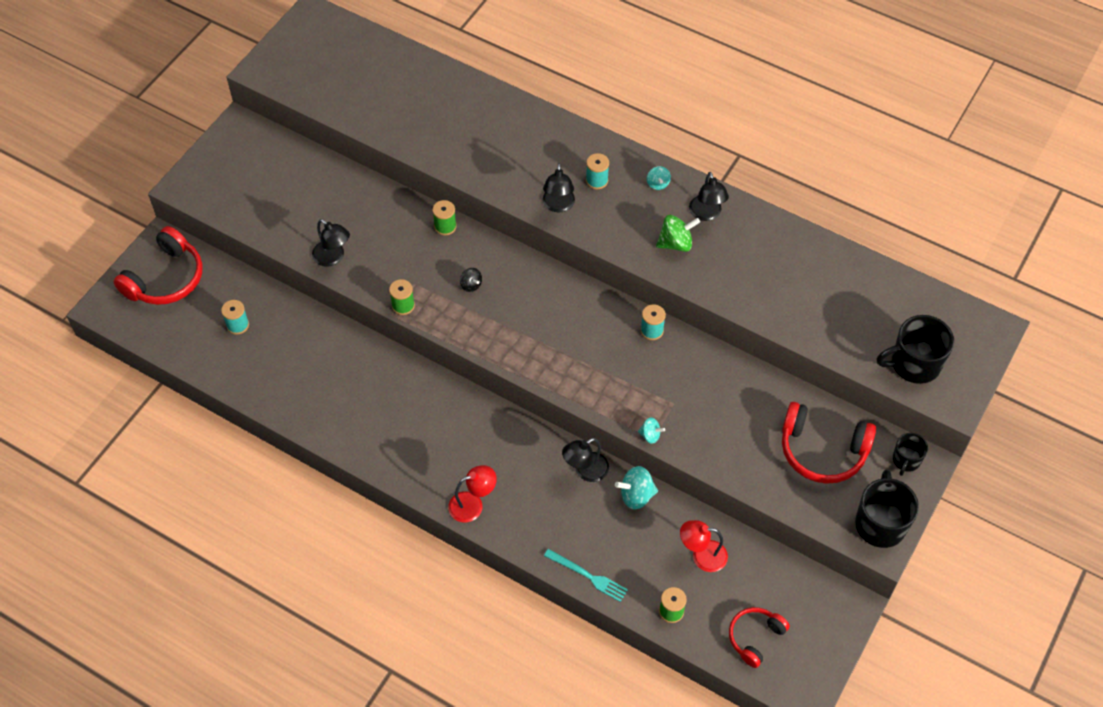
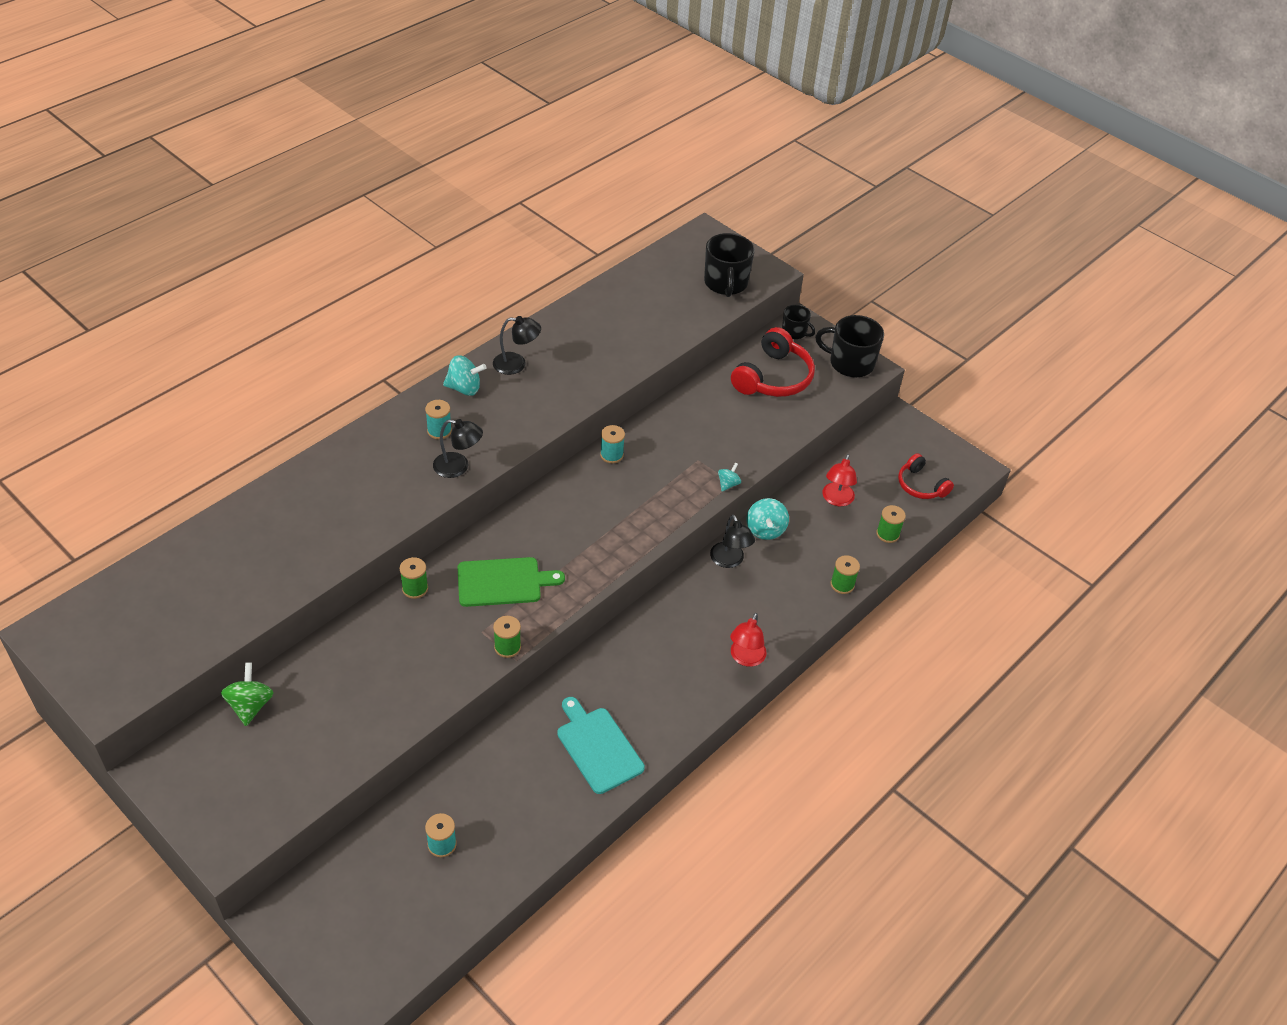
camera: 80 degrees left, 10 degrees down
red headphones [114,226,203,305] -> none
black lamp [312,219,350,267] -> none
red lamp [448,465,497,522] -> red lamp turned 150 degrees counterclockwise [730,613,767,667]
black spinning top [460,268,482,292] -> green cutting board [457,557,565,607]
turquoise fork [544,549,628,602] -> green spool [830,555,860,594]
turquoise spinning top [647,166,671,190] -> turquoise spinning top [443,355,487,396], size x1.66
green spinning top [656,215,700,252] -> green spinning top moved to [221,663,274,726]
none -> turquoise cutting board [557,697,645,794]

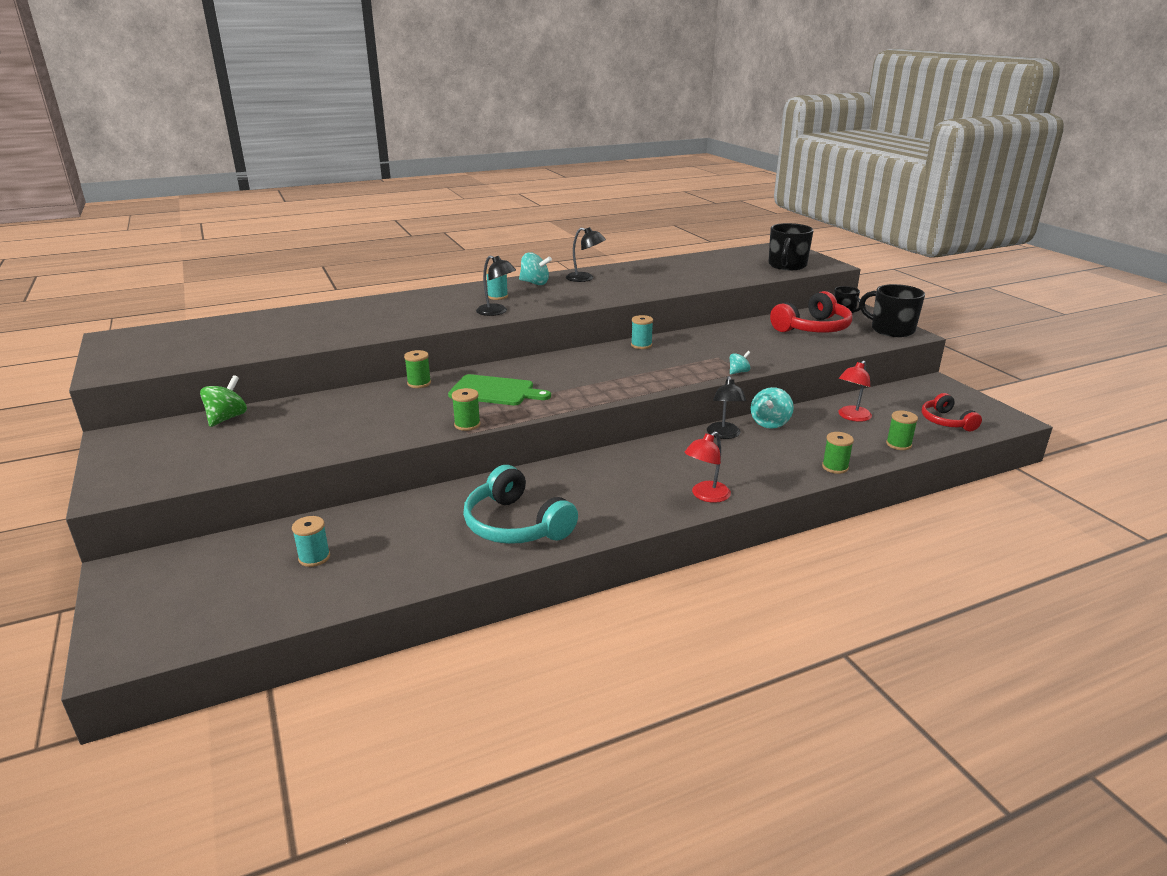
camera: 25 degrees right, 20 degrees down
turquoise cutting board [557,697,645,794] -> turquoise headphones [463,465,578,544]

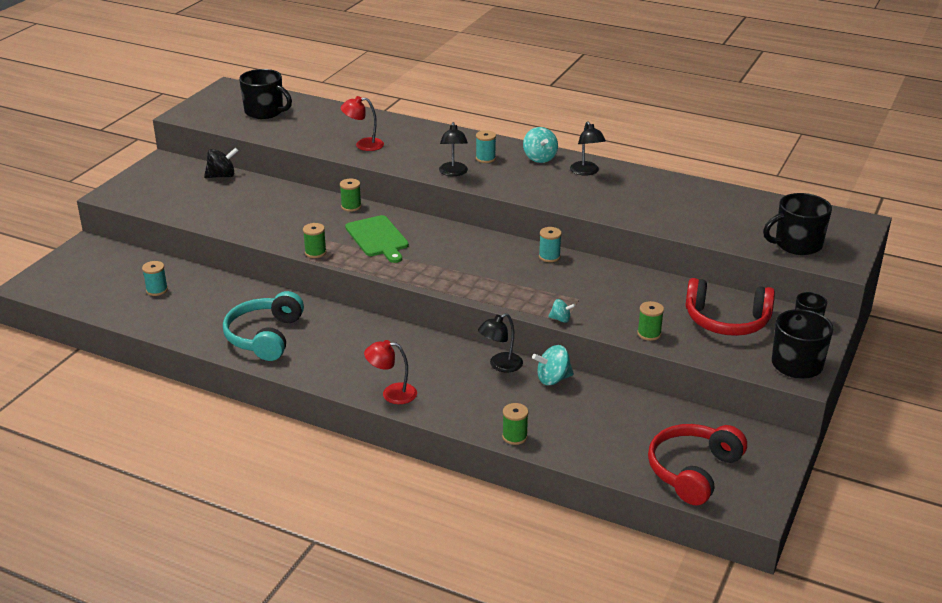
camera: 50 degrees right, 5 degrees up
green spinning top [200,375,247,427] -> black spinning top [204,148,238,178]
red lamp [838,361,872,422] -> red lamp moved to [340,96,384,151]
green spool [886,411,918,450] -> green spool moved to [637,301,664,341]
red headphones [922,393,982,431] -> red headphones [648,424,747,505], size x1.63
none -> black mug [239,69,292,119]

